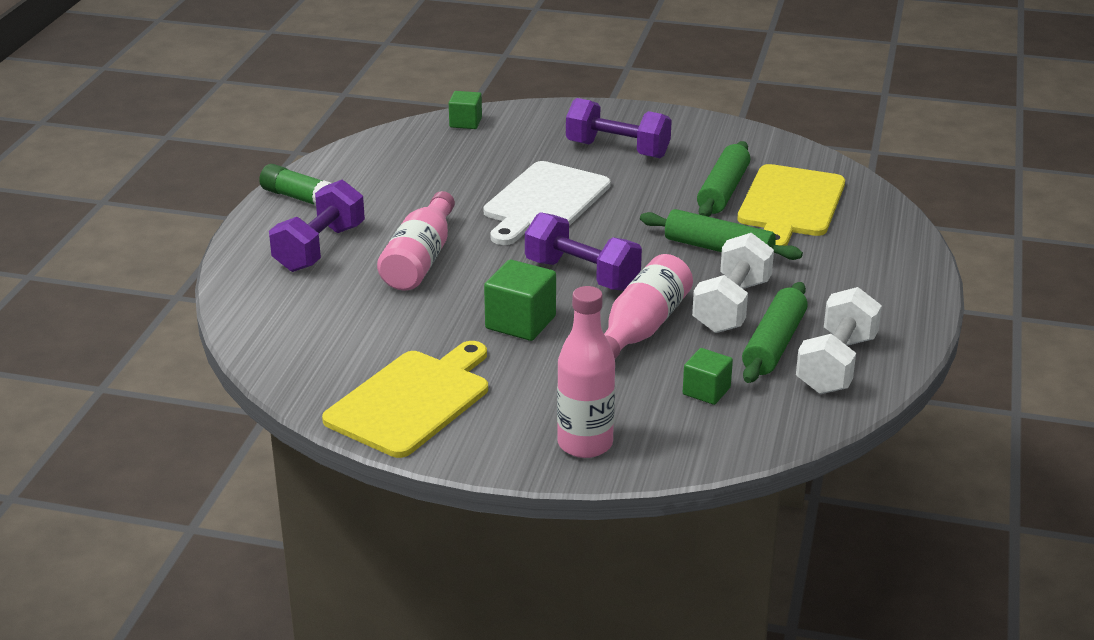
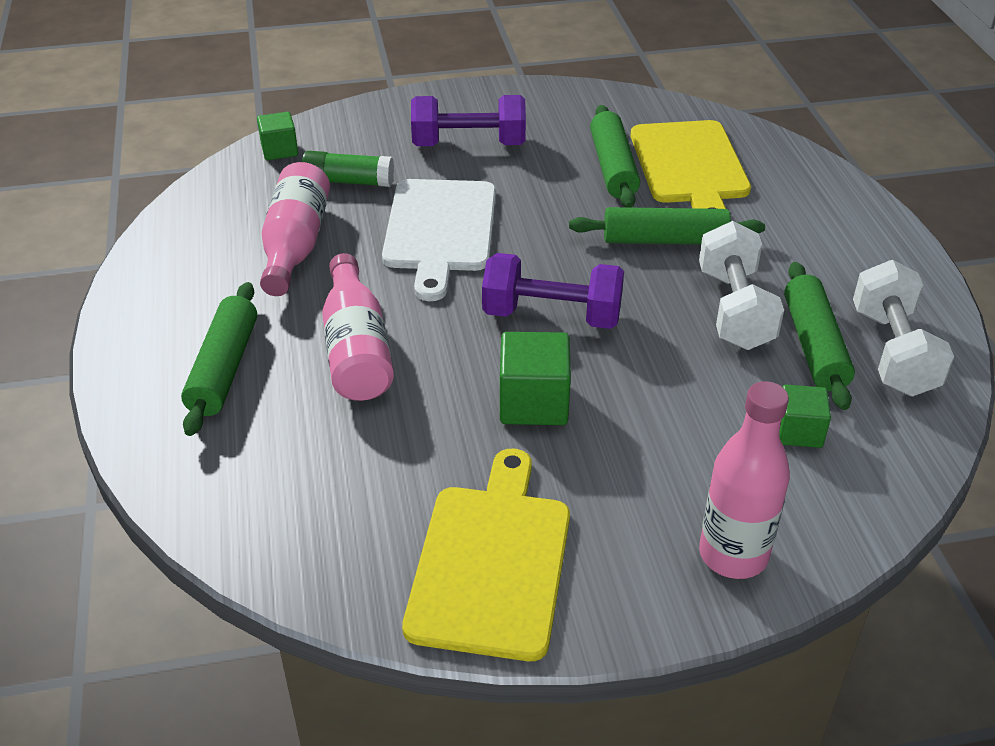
camera: 25 degrees left, 10 degrees up
green glue stick [259,164,331,205] -> green glue stick moved to [302,151,394,187]
purple dumbbell [269,180,365,272] -> green rolling pin [181,282,257,436]
pink bottle [604,254,693,359] -> pink bottle moved to [260,162,330,296]

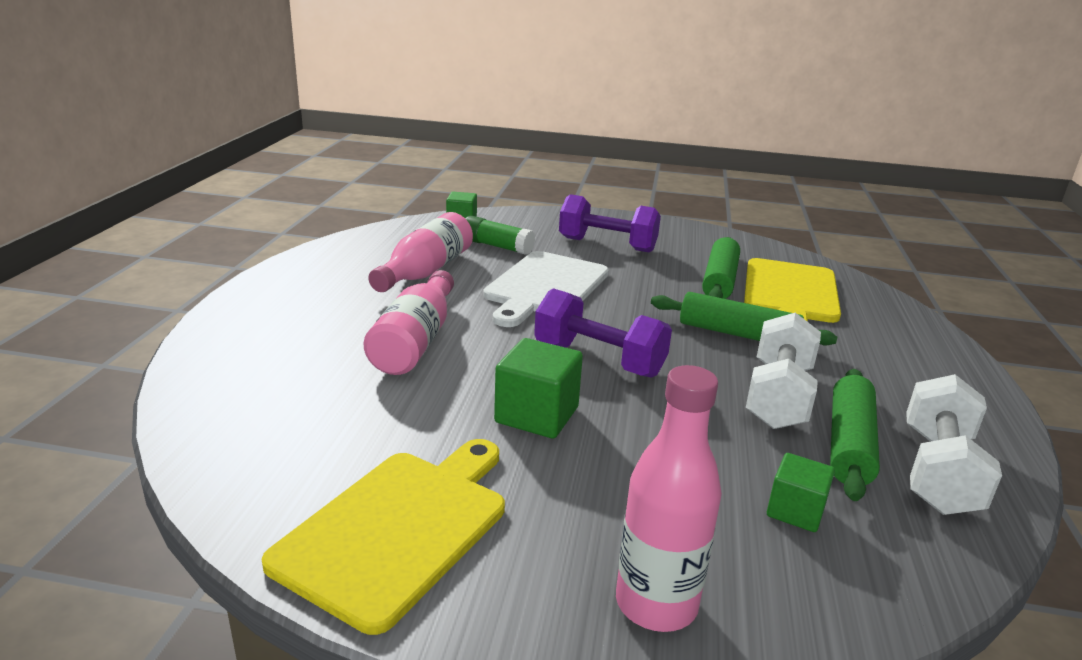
camera: 20 degrees right, 15 degrees down
green rolling pin [181,282,257,436] -> none

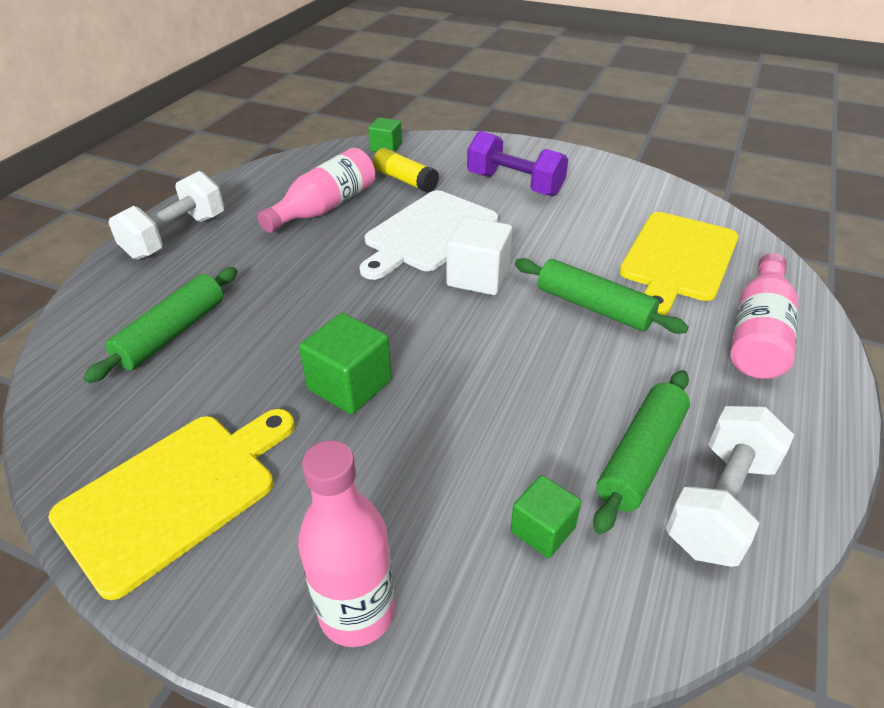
camera: 15 degrees right, 15 degrees up
pink bottle [364,270,454,375] -> pink bottle moved to [731,253,798,379]
green glue stick [465,216,535,255] -> yellow glue stick [373,148,439,193]
purple dumbbell [534,288,672,378] -> none
green rolling pin [702,237,740,299] -> green rolling pin moved to [83,267,237,383]
white dumbbell [746,312,821,429] -> white dumbbell moved to [109,171,224,259]
none -> white cube [447,217,512,295]

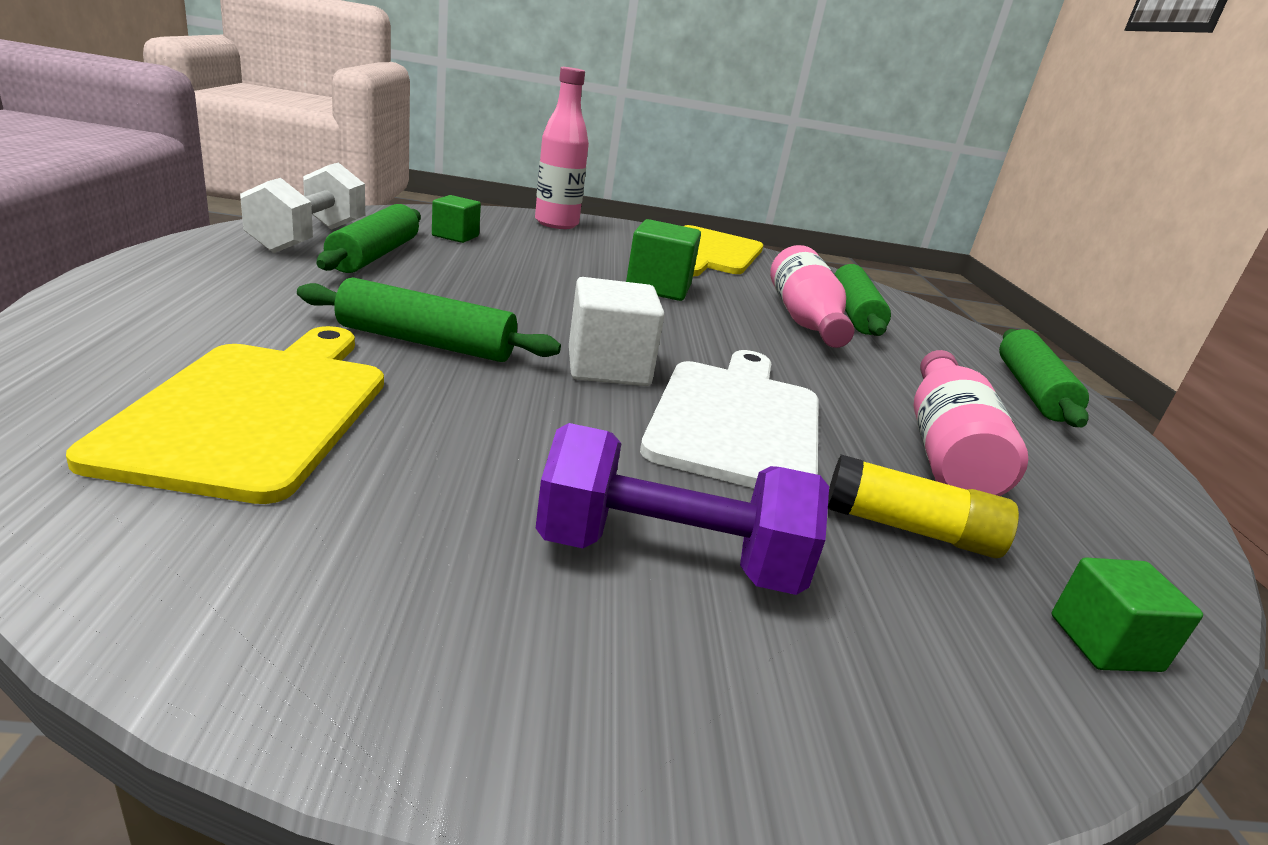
camera: 150 degrees right, 15 degrees down
white dumbbell [109,171,224,259] -> green rolling pin [999,329,1089,427]
pink bottle [731,253,798,379] -> pink bottle moved to [770,245,854,348]

